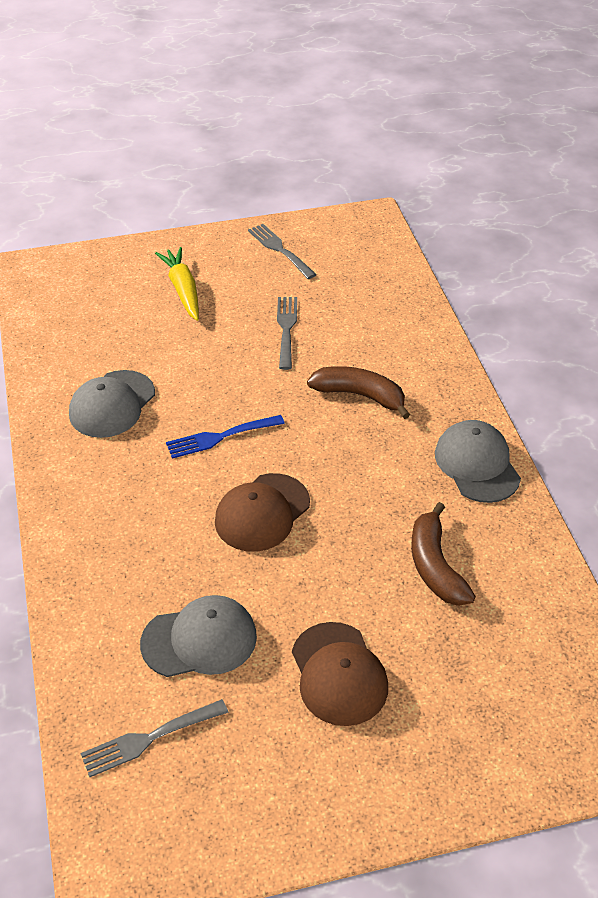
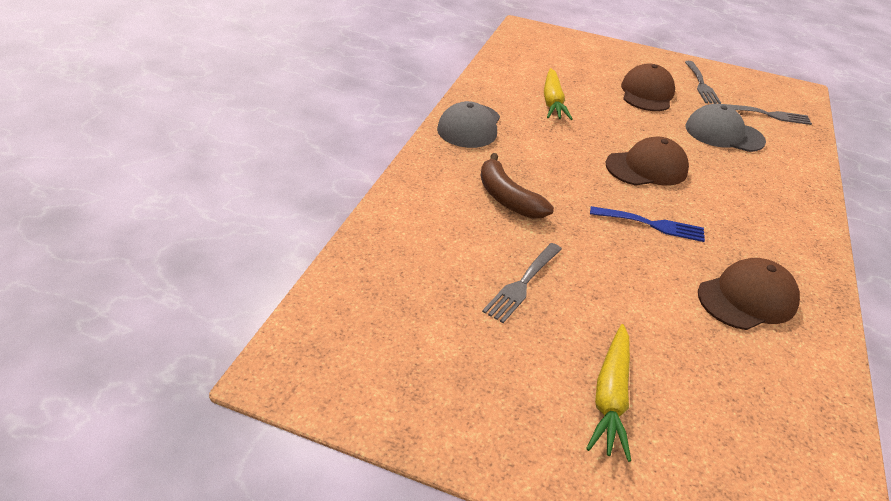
camera: 150 degrees left, 5 degrees down
grey cap [69,370,155,438] -> brown cap [698,258,800,330]
grey fork [248,224,317,279] -> grey fork moved to [685,61,721,104]
brown banana [411,502,476,606] -> yellow carrot [544,68,573,120]

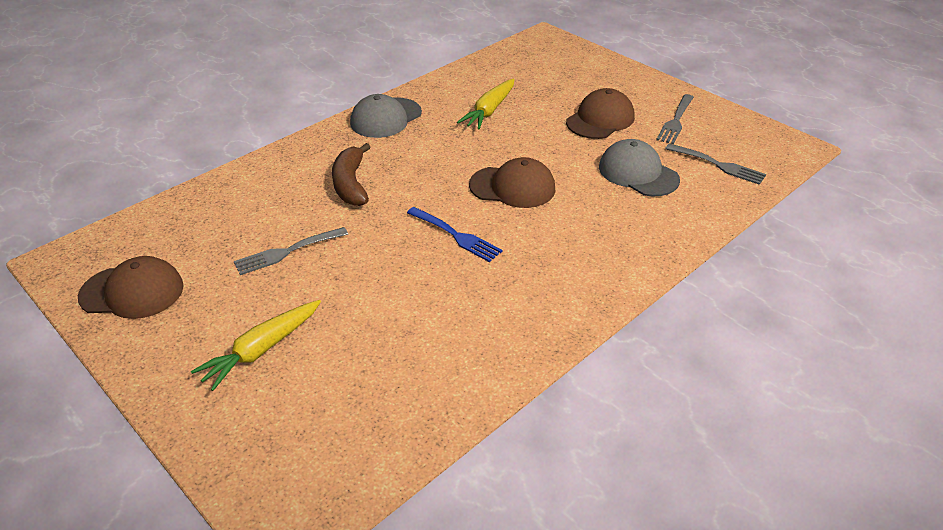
camera: 30 degrees right, 0 degrees up
brown cap [698,258,800,330] -> brown cap moved to [78,256,184,319]

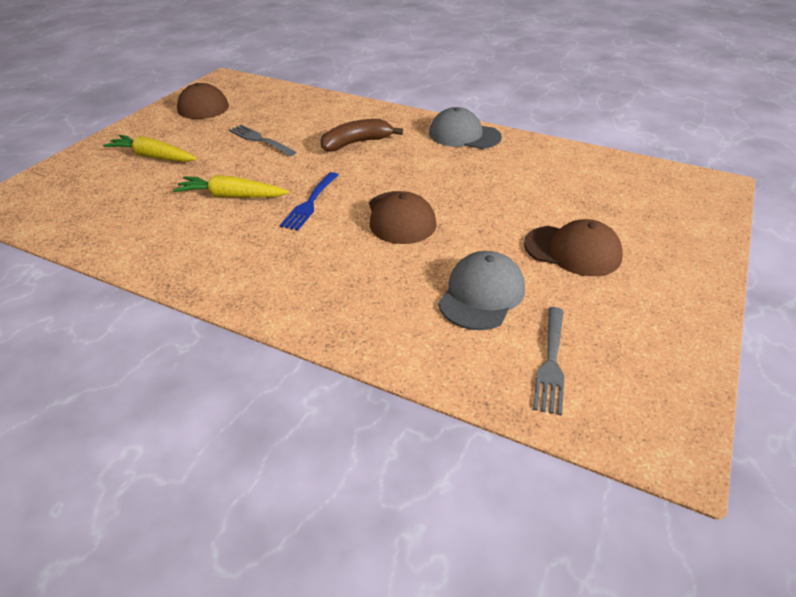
camera: 70 degrees right, 0 degrees up
yellow carrot [457,79,514,129] -> yellow carrot moved to [173,175,289,198]
grey fork [656,94,694,144] -> none

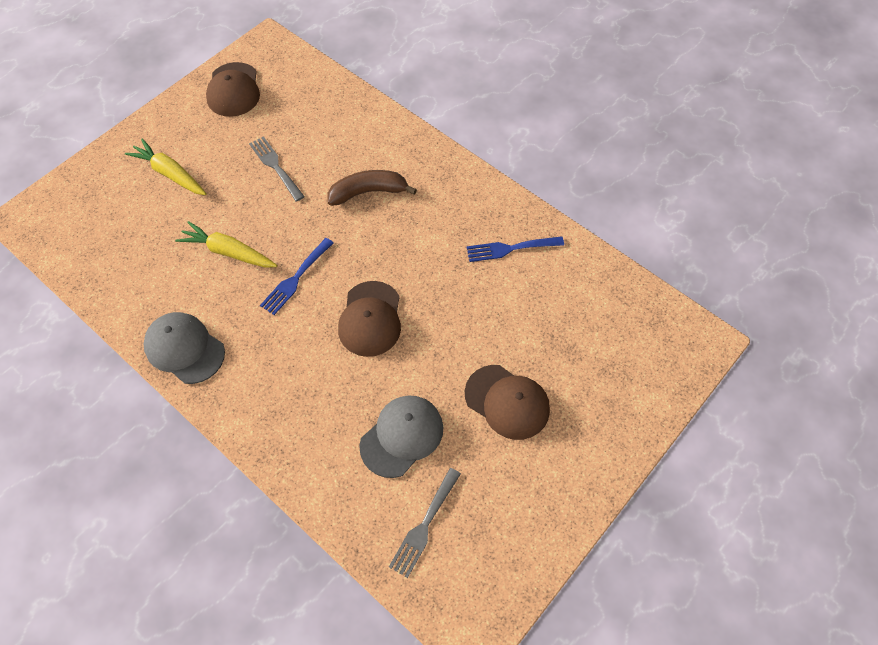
camera: 15 degrees right, 20 degrees up
grey cap [429,107,502,149] -> grey cap moved to [144,312,225,384]
none -> blue fork [467,236,564,262]

